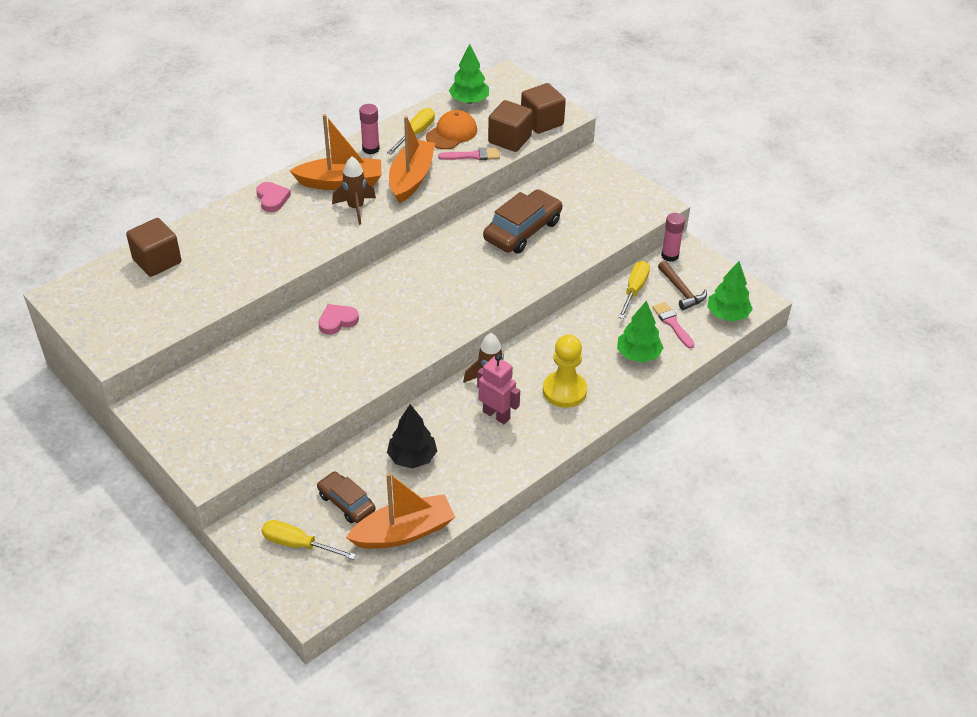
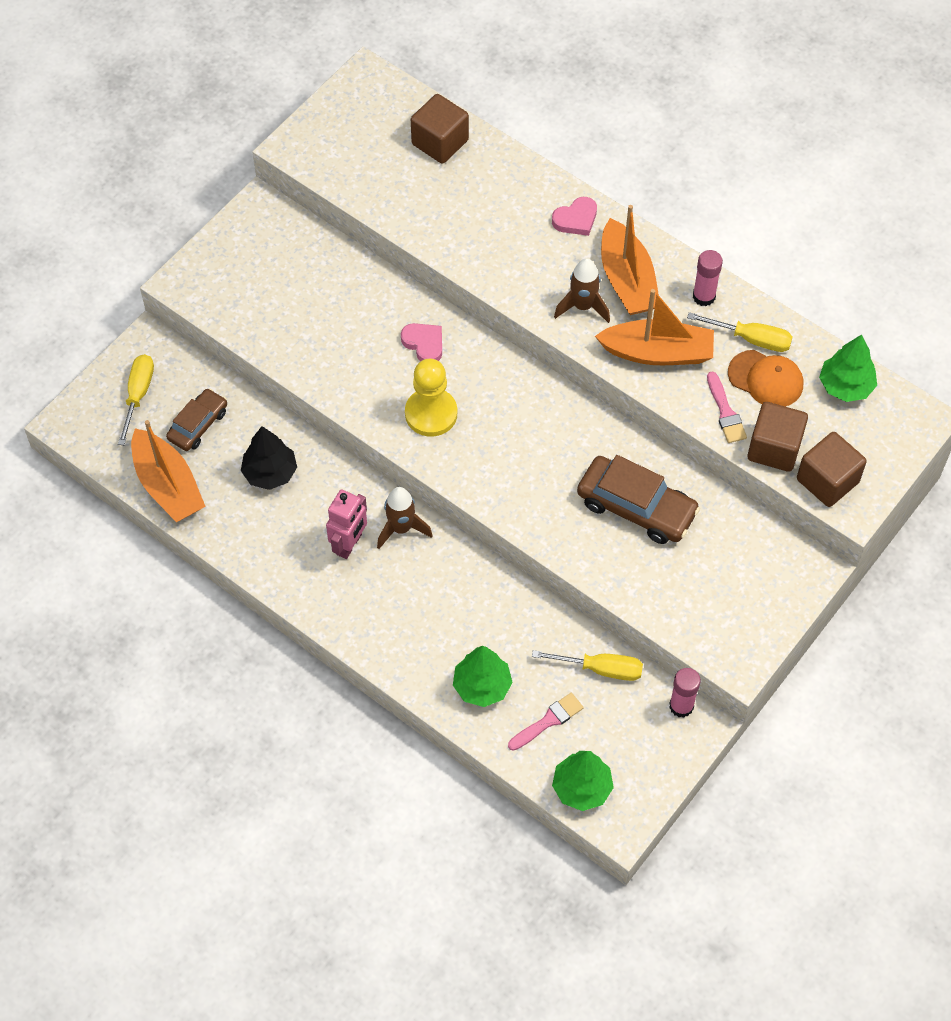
camera: 80 degrees right, 15 degrees up
yellow pawn [543,335,587,408] -> yellow pawn moved to [405,359,457,437]
brown hammer [658,261,707,310] -> none

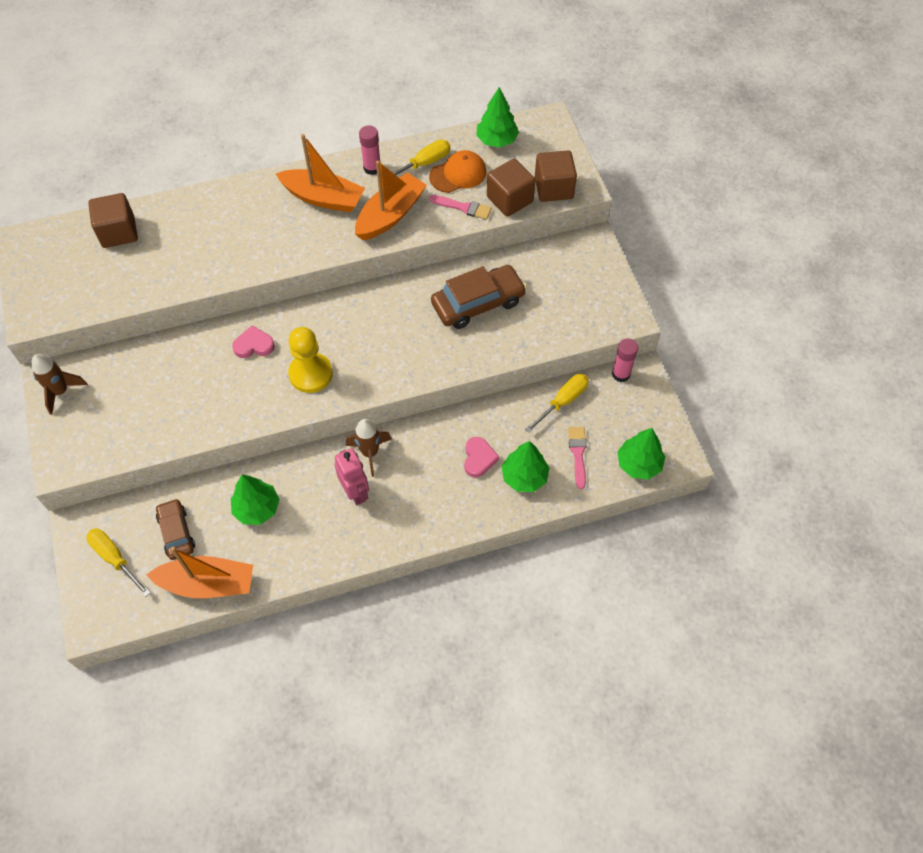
camera: 55 degrees left, 0 degrees up
black tree [241,426,297,490] -> green tree [231,474,280,525]
pink heart [552,197,597,236] -> pink heart moved to [464,437,499,478]
brown rocket [554,258,610,323] -> brown rocket moved to [32,354,88,415]

